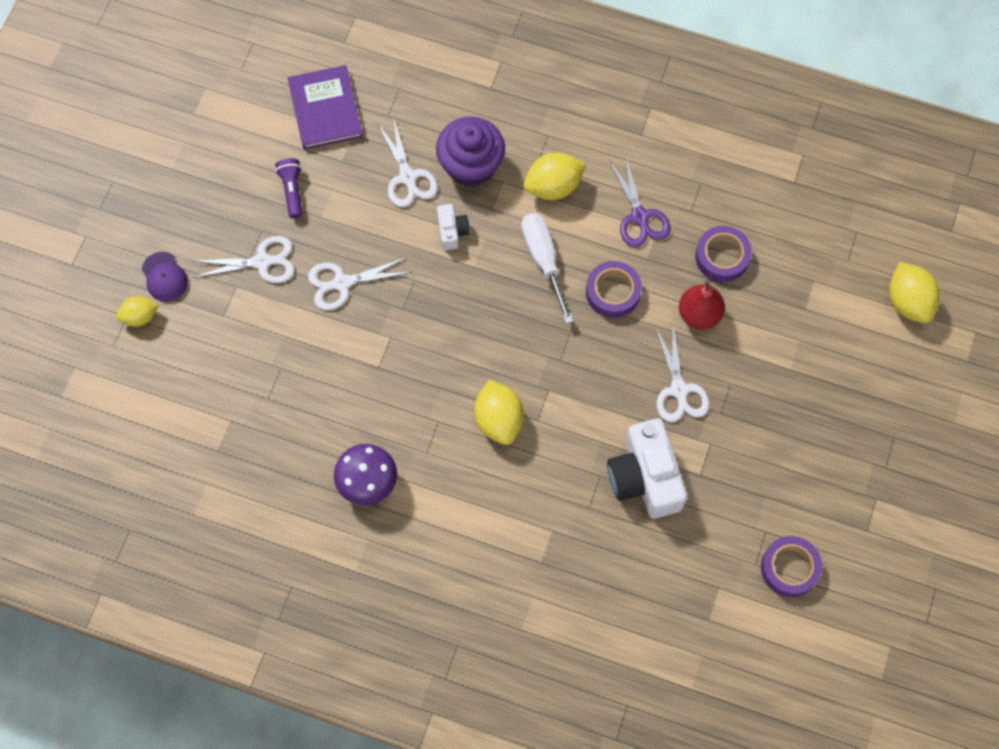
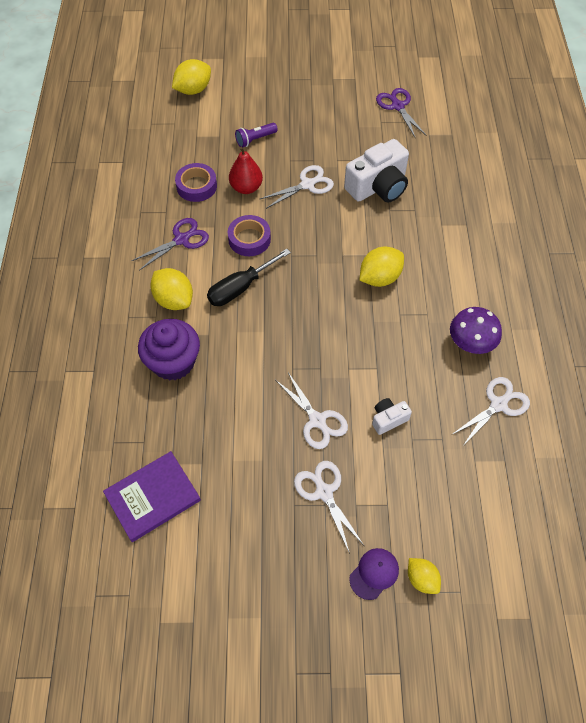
camera: 110 degrees left, 10 degrees down
purple flashlight [275,158,303,219] -> purple flashlight moved to [235,123,278,148]
white scissors [378,120,438,207] -> white scissors moved to [451,377,530,447]
white camera [437,204,470,250] -> white camera moved to [372,398,412,435]
white screwdriver [521,213,574,324] -> black screwdriver [207,249,291,306]
purple tape [761,536,822,597] -> purple scissors [376,88,426,139]

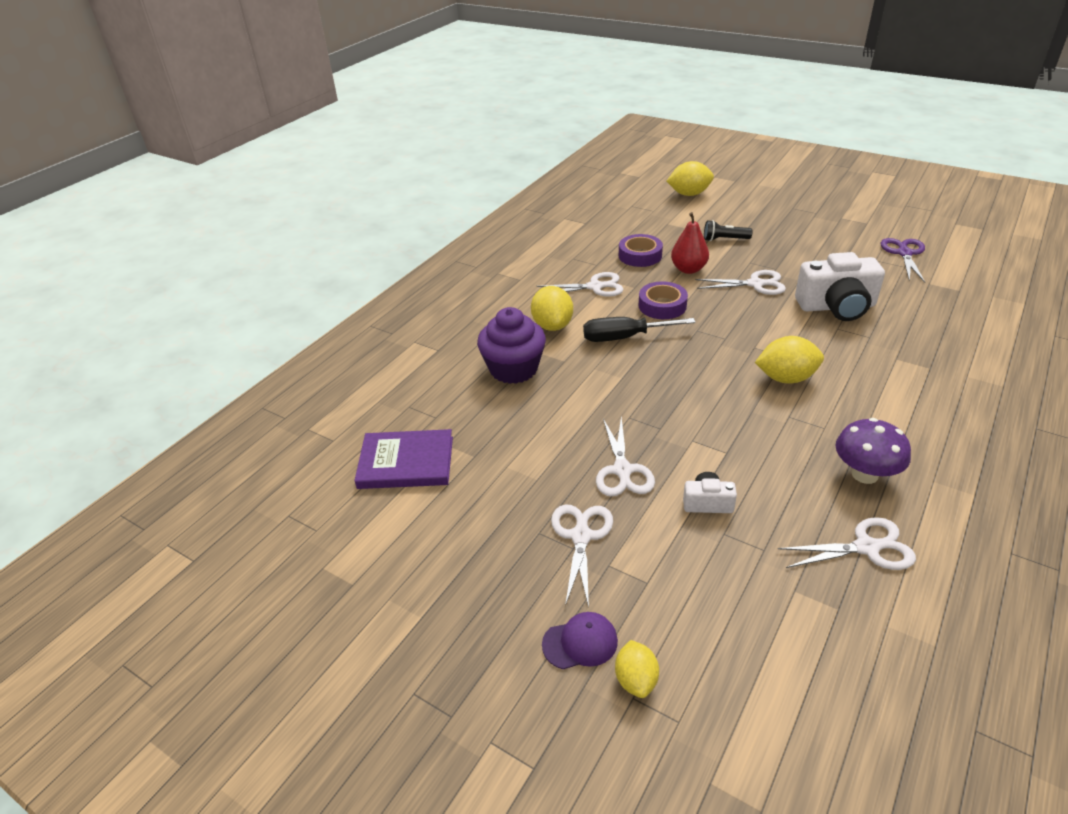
camera: 35 degrees right, 20 degrees down
purple scissors [132,218,209,271] -> white scissors [536,272,624,297]
purple flashlight [235,123,278,148] -> black flashlight [704,220,752,241]

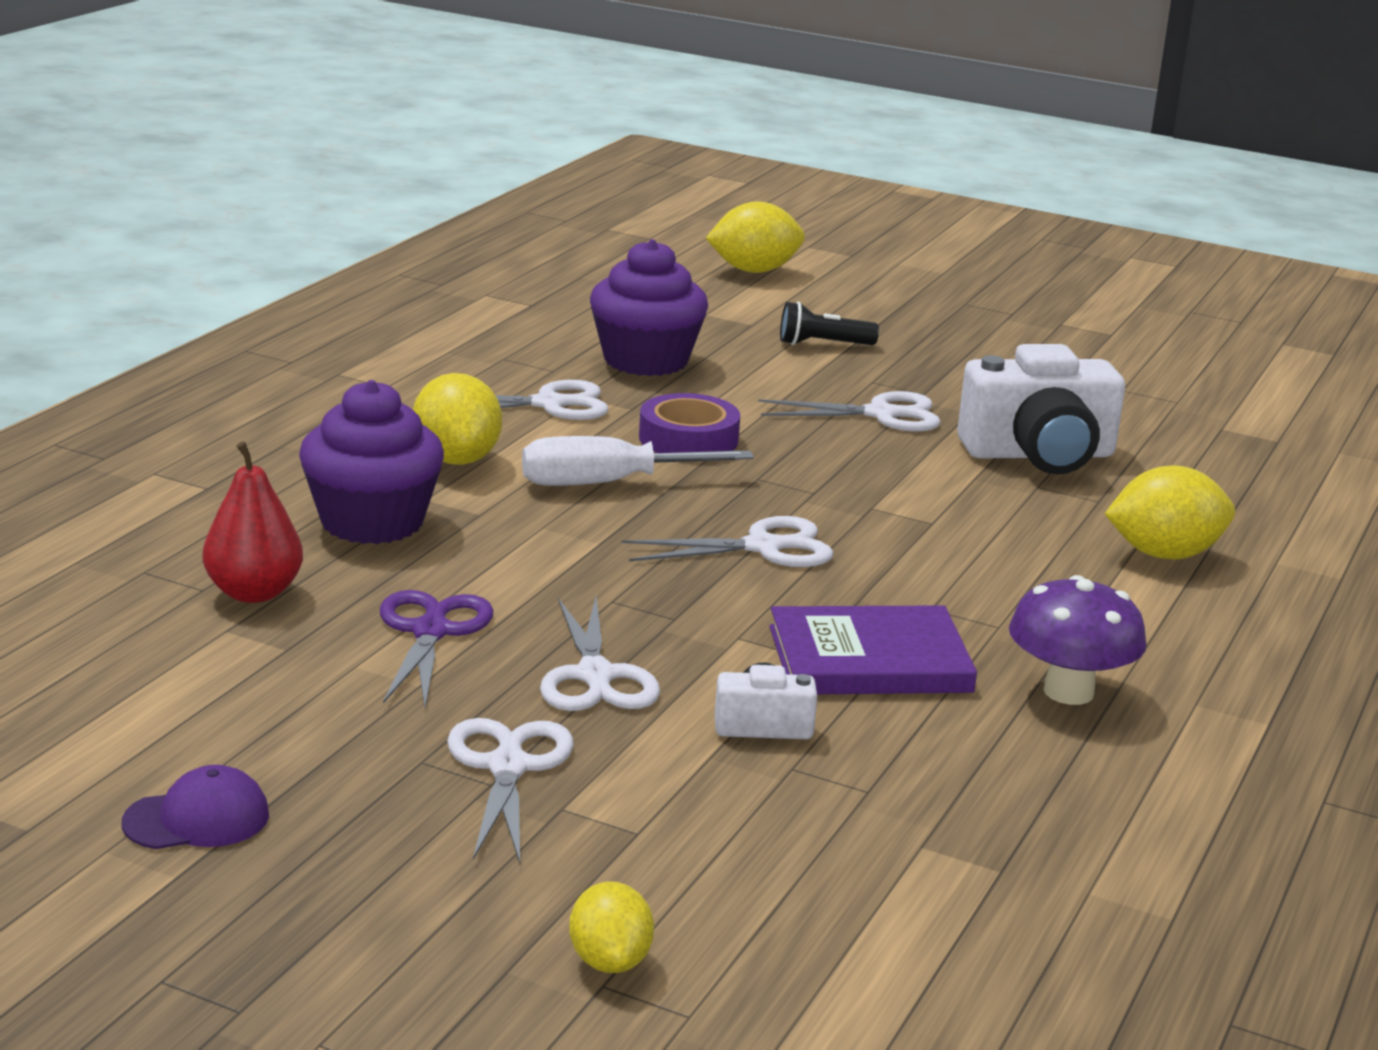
camera: 10 degrees left, 15 degrees down
purple book [354,429,453,489] -> purple book moved to [769,605,977,694]
purple cap [542,612,618,669] -> purple cap moved to [122,765,269,849]
black screwdriver [583,317,696,342] -> white screwdriver [522,436,754,486]
purple tape [619,234,663,267] -> purple cupcake [590,239,708,376]
red pear [671,212,709,274] -> red pear moved to [203,442,303,603]
yellow lemon [755,336,824,384] -> yellow lemon moved to [1105,466,1235,560]
white scissors [778,517,916,570] -> white scissors moved to [621,516,833,567]
purple scissors [881,238,925,283] -> purple scissors moved to [380,590,494,707]

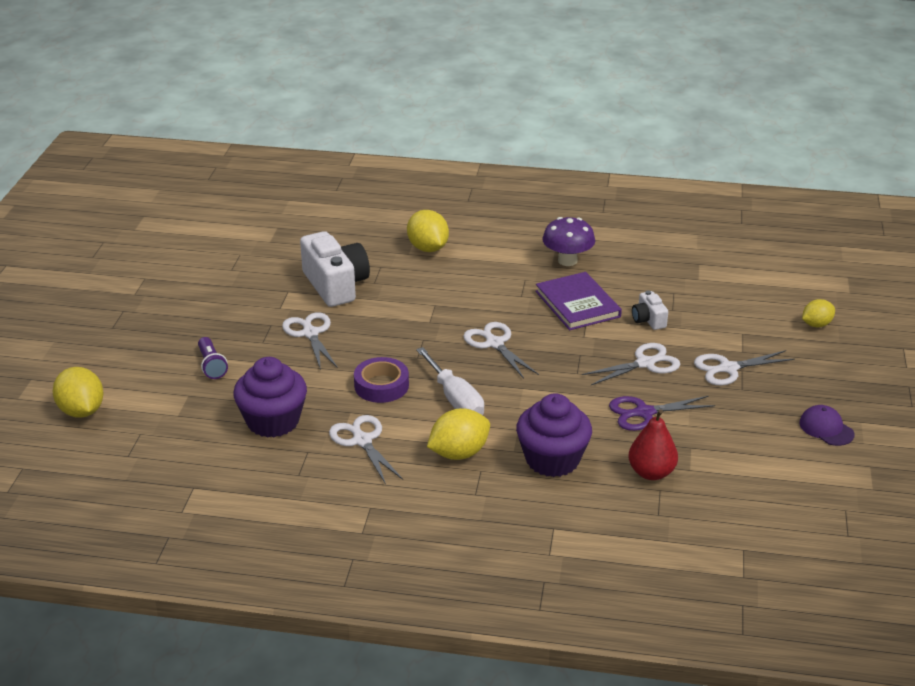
camera: 105 degrees left, 10 degrees up
black flashlight [780,302,879,345] -> purple flashlight [198,337,228,379]

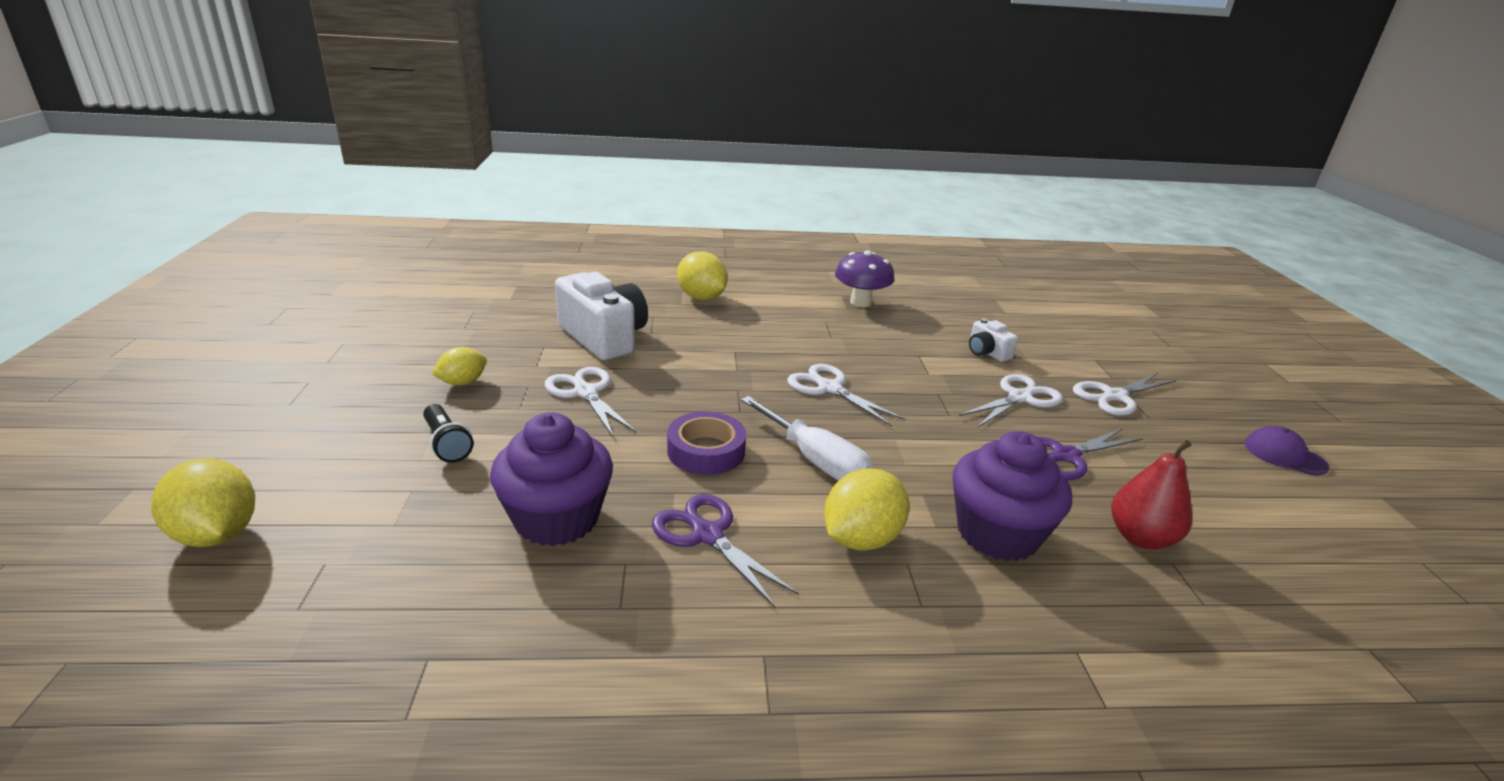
camera: 15 degrees left, 5 degrees down
purple flashlight [198,337,228,379] -> black flashlight [423,404,473,463]
white scissors [329,415,403,485] -> purple scissors [652,494,799,607]
purple book [535,272,622,330] -> none
yellow lemon [802,299,835,327] -> yellow lemon moved to [432,347,487,385]

